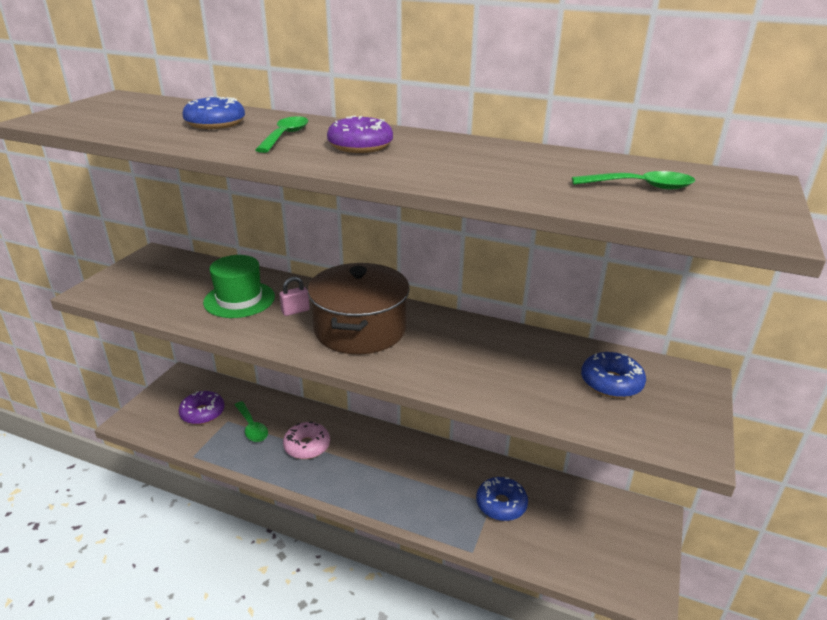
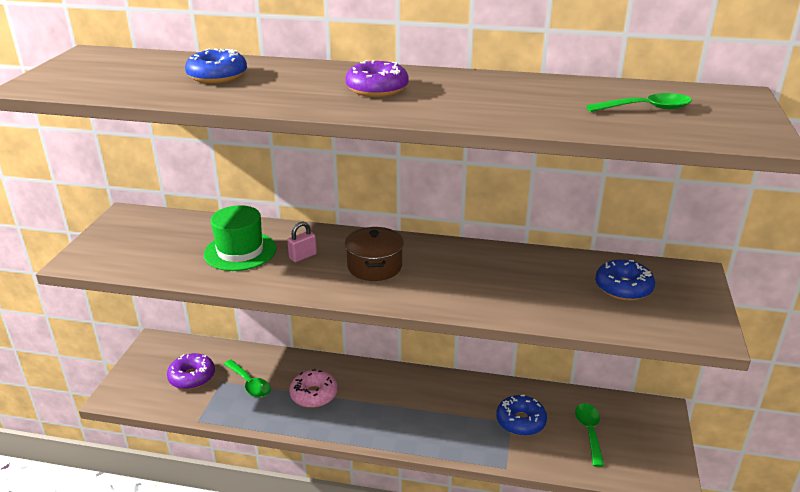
camera: 10 degrees left, 0 degrees up
green spoon [255,116,308,153] -> green spoon moved to [575,403,604,467]
brown pot [308,263,410,354] -> brown pot [345,227,404,281], size x0.60

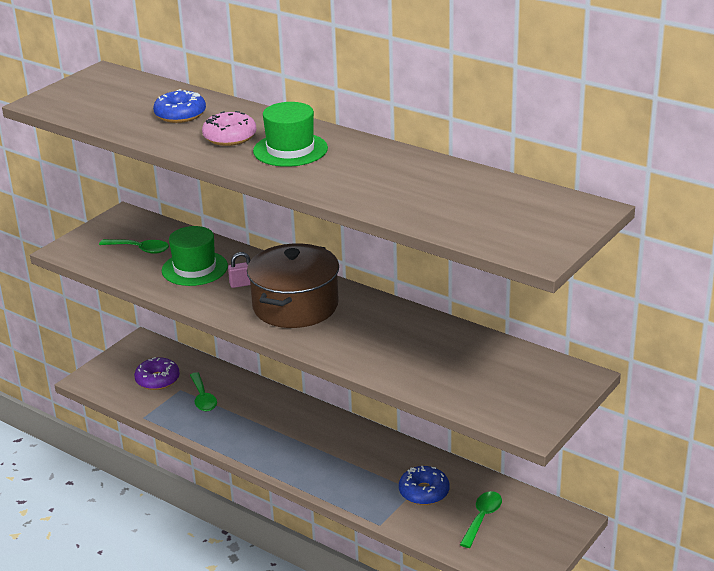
camera: 25 degrees right, 0 degrees up
pink donut [289,369,338,408] -> pink donut moved to [202,111,256,146]
purple donut [345,60,408,97] -> green hat [253,102,328,167]
brown pot [345,227,404,281] -> brown pot [247,243,339,328], size x1.67
green spoon [586,93,692,112] -> green spoon moved to [99,239,169,254]
blue donut [595,260,655,301] -> none

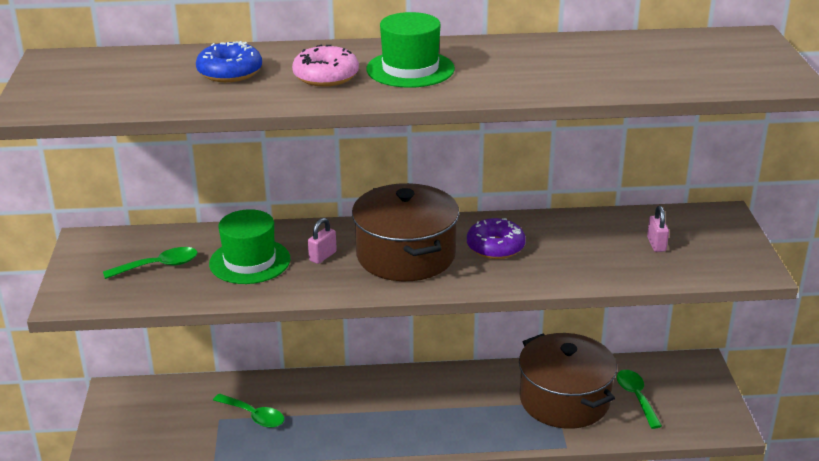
camera: 40 degrees left, 0 degrees up
purple donut [134,357,180,390] -> purple donut moved to [467,218,526,259]
blue donut [399,466,449,505] -> brown pot [519,333,617,429]
none -> pink padlock [647,206,669,252]

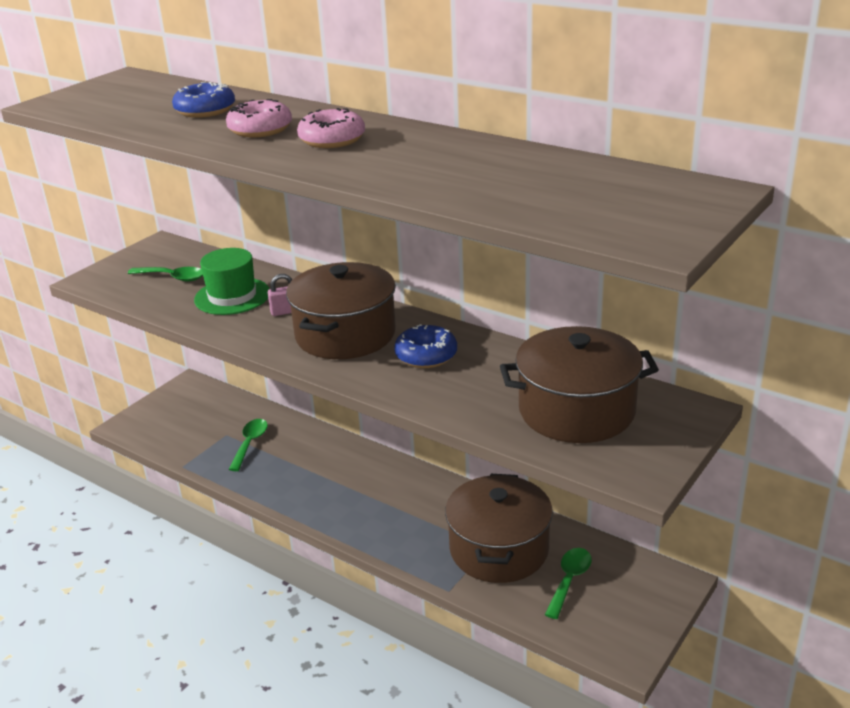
camera: 40 degrees right, 0 degrees up
green spoon [213,394,284,428] -> green spoon turned 150 degrees counterclockwise [228,419,268,471]
green hat [367,12,455,88] -> pink donut [297,108,365,148]
purple donut [467,218,526,259] -> blue donut [394,324,457,368]
pink padlock [647,206,669,252] -> brown pot [500,326,659,443]

